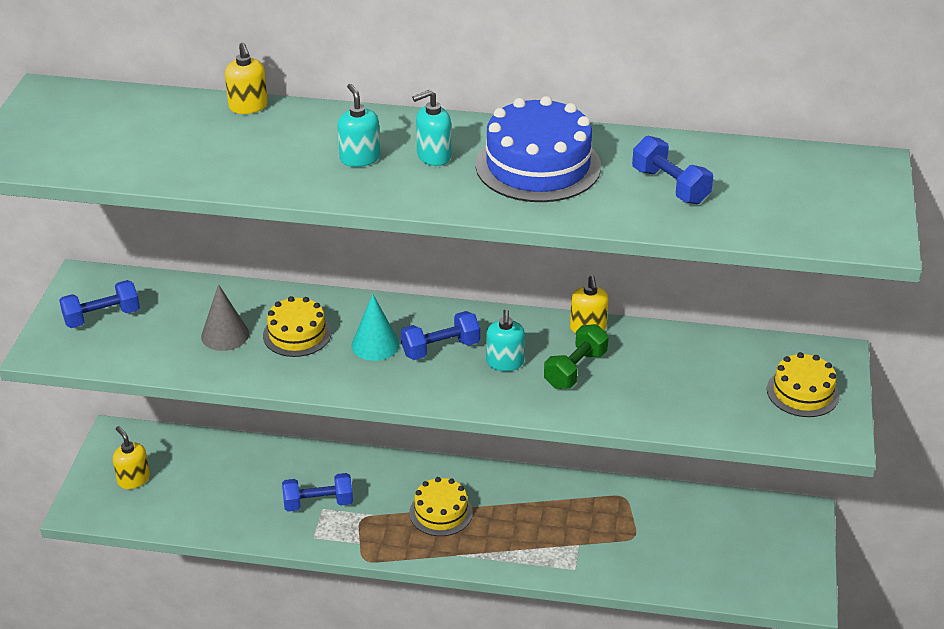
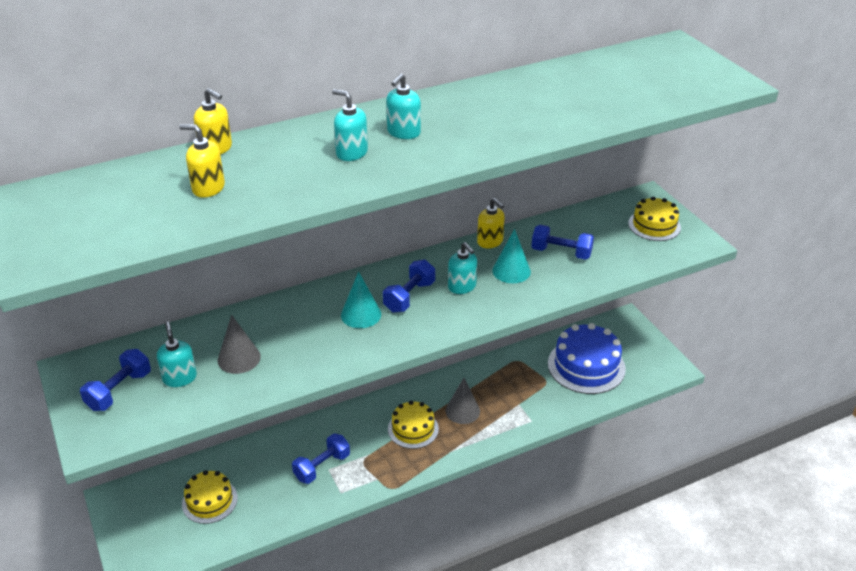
camera: 35 degrees left, 0 degrees up
yellow soap dispenser [113,426,150,489] -> yellow soap dispenser moved to [179,124,225,198]
yellow cake [263,296,332,357] -> yellow cake moved to [182,470,238,524]
blue cake [476,96,601,202] -> blue cake moved to [548,323,626,394]
green dumbbell [544,324,609,389] -> turquoise cone [492,229,531,283]
blue dumbbell [632,136,713,204] -> blue dumbbell moved to [531,225,594,260]
none -> turquoise soap dispenser [157,322,197,387]
none -> grey cone [446,378,480,424]

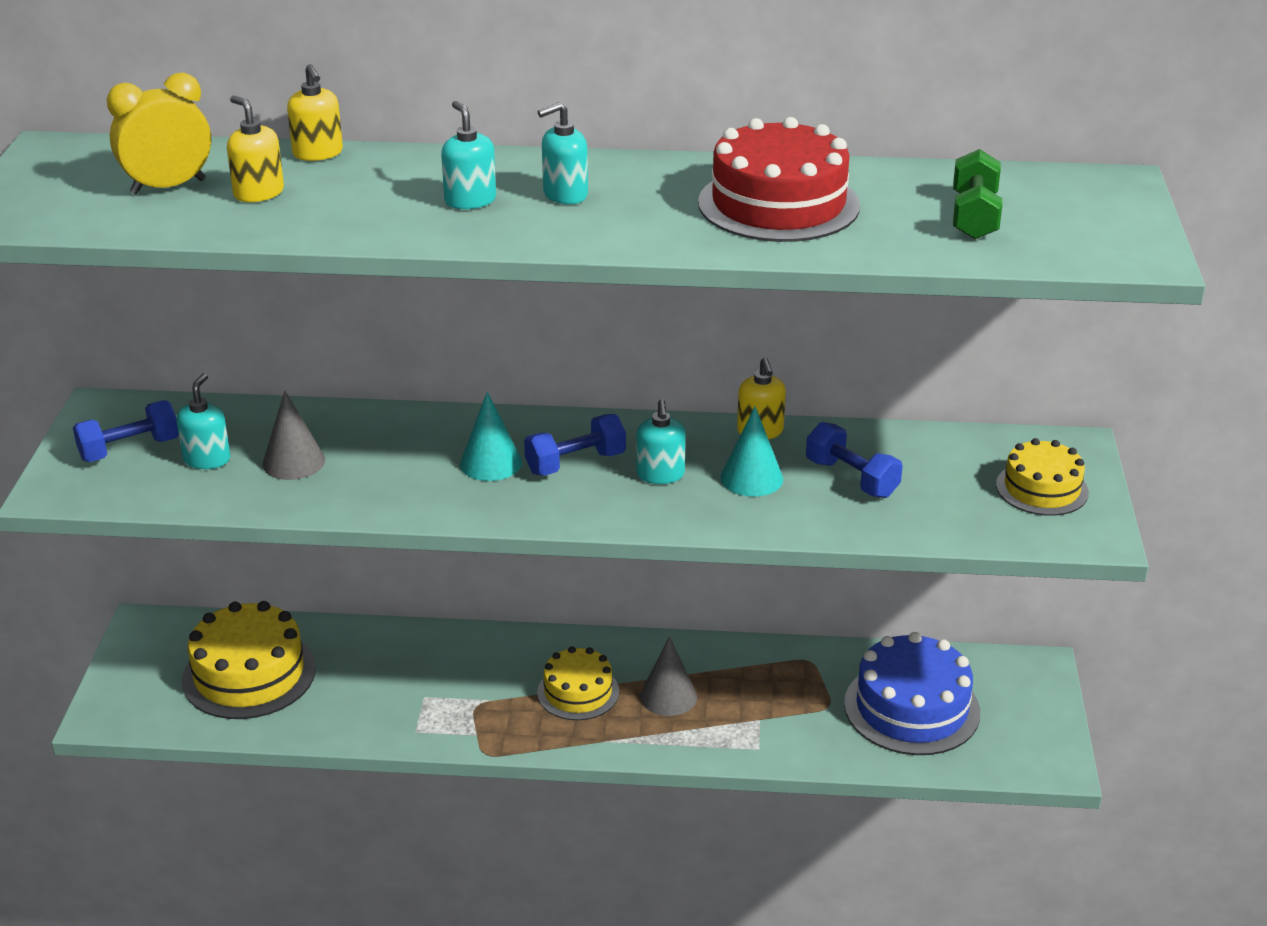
camera: 30 degrees right, 5 degrees down
yellow cake [182,470,238,524] -> yellow cake [182,601,316,719], size x1.63
blue dumbbell [292,433,350,484] -> none
none -> yellow clock [107,73,211,194]
none -> red cake [698,117,860,242]
none -> green dumbbell [953,149,1002,239]

